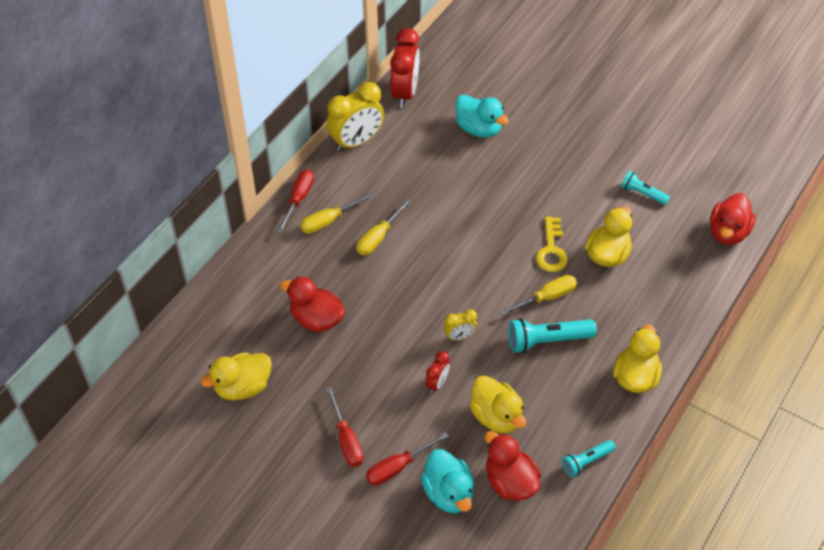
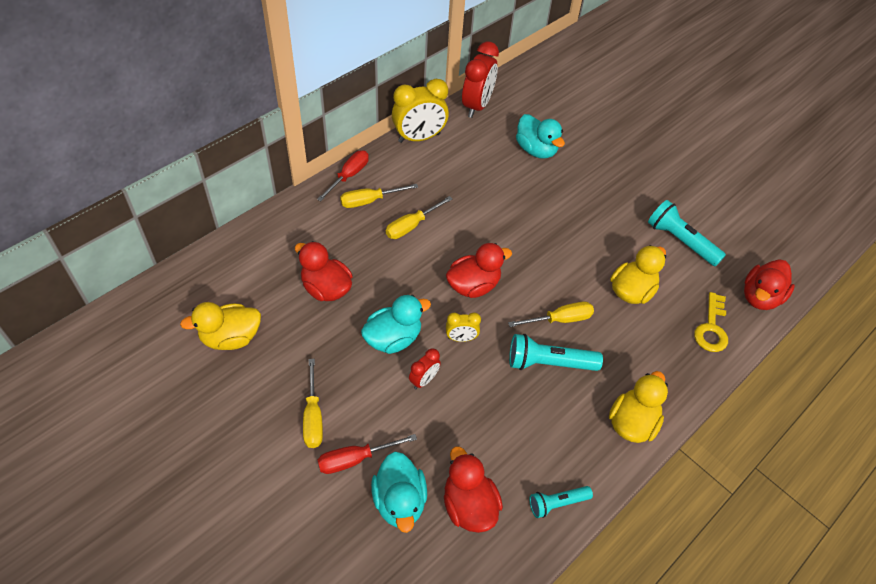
camera: 10 degrees right, 0 degrees up
red screwdriver [326,387,363,467] -> yellow screwdriver [303,359,323,448]
yellow duck [469,375,526,433] -> none
yellow key [536,216,568,272] -> yellow key moved to [694,292,728,352]
turquoise flashlight [621,171,670,205] -> turquoise flashlight [648,200,726,267], size x1.63
none -> turquoise duck [361,295,431,354]
none -> red duck [446,243,512,298]

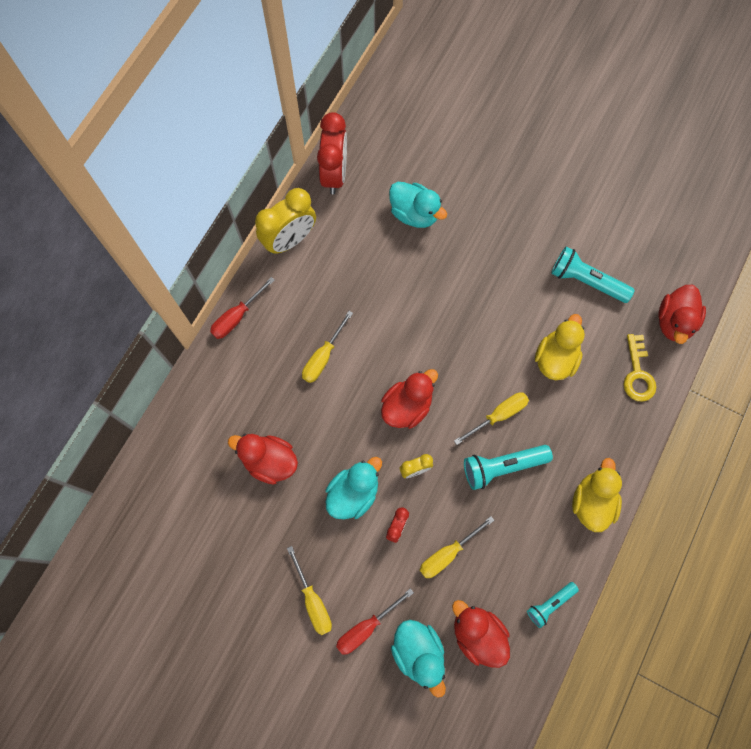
camera: 15 degrees left, 20 degrees up
yellow duck [180,302,261,350] -> none
red screwdriver [317,151,369,201] -> red screwdriver turned 150 degrees counterclockwise [210,277,275,339]
yellow screwdriver [340,184,418,208] -> yellow screwdriver moved to [420,516,495,578]

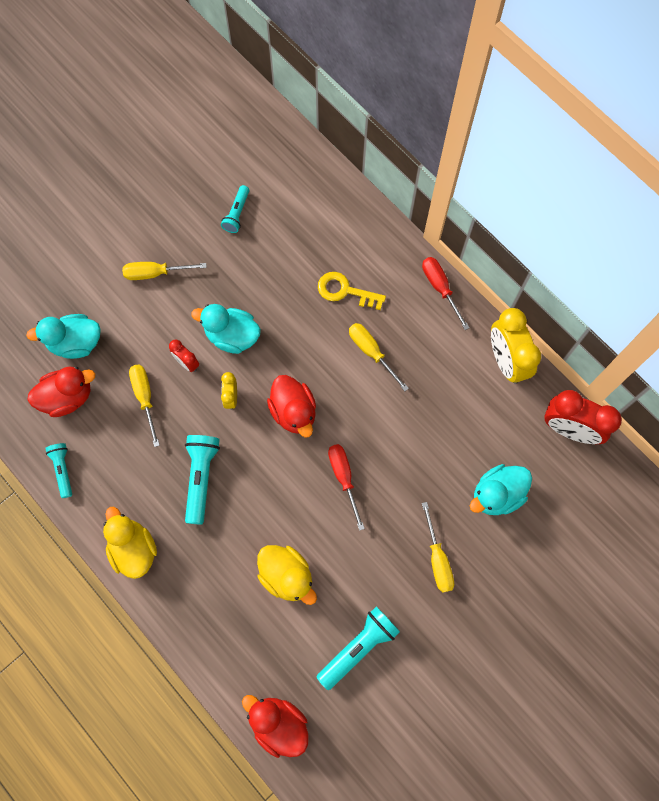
camera: 110 degrees right, 0 degrees up
red duck [228,434,298,485] -> none
turquoise duck [326,457,382,519] -> turquoise duck turned 135 degrees clockwise [191,304,261,354]
red screwdriver [336,588,414,655] -> red screwdriver moved to [328,444,365,531]
yellow screwdriver [454,392,529,445] -> yellow screwdriver moved to [422,502,454,593]
yellow duck [572,458,622,532] -> yellow duck turned 150 degrees counterclockwise [103,506,157,579]
yellow key [624,334,656,402] -> yellow key moved to [318,272,386,310]
none -> turquoise flashlight [221,185,249,233]

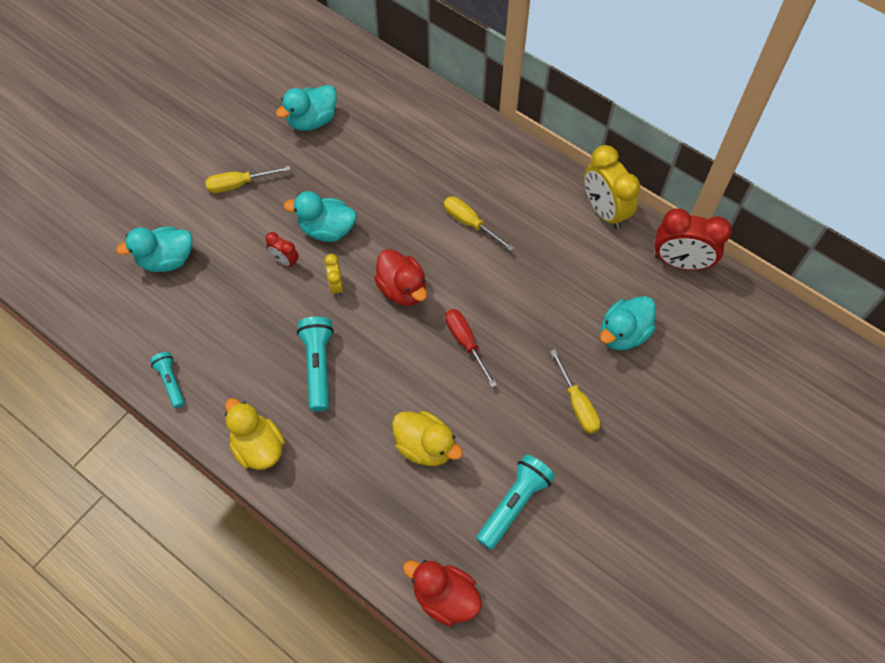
camera: 10 degrees left, 10 degrees down
red duck [27,366,95,417] -> none
yellow screwdriver [129,364,160,447] -> none
turquoise flashlight [221,185,249,233] -> turquoise duck [276,85,337,131]
yellow key [318,272,386,310] -> none
red screwdriver [422,257,469,330] -> none

